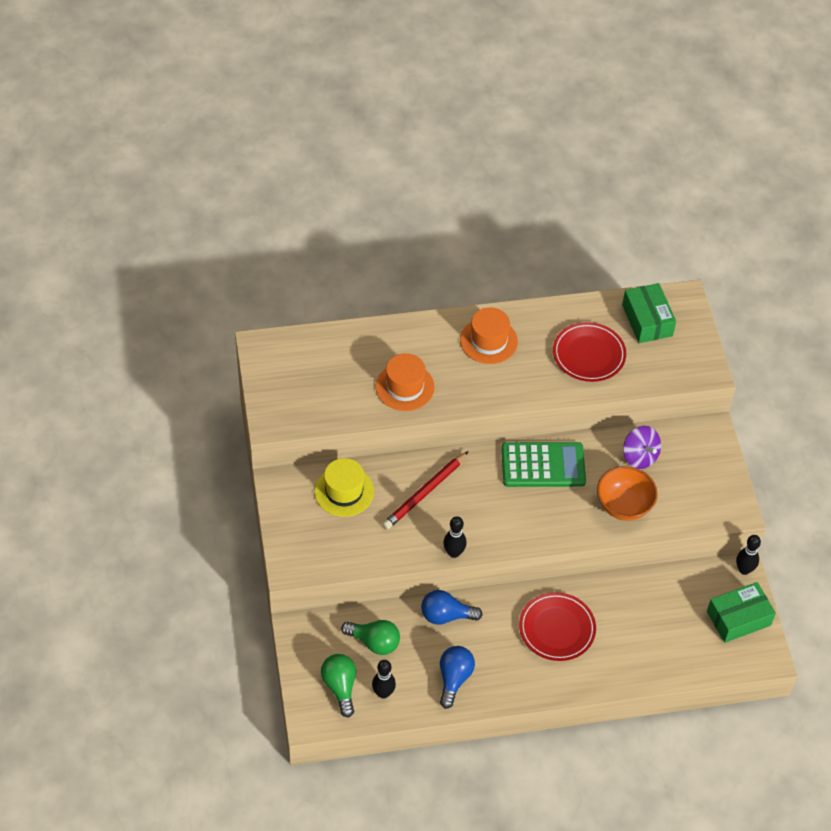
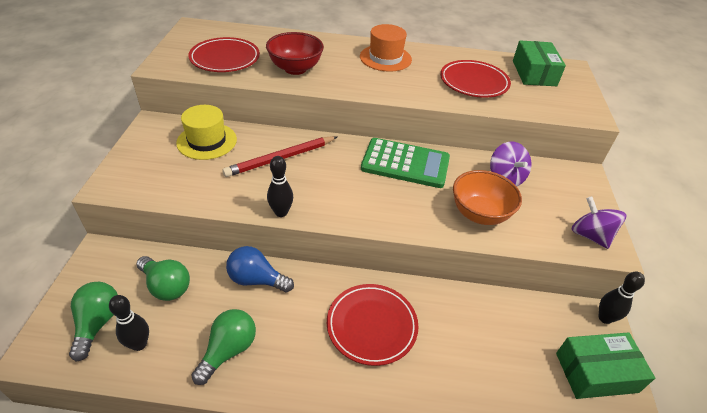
camera: 15 degrees right, 10 degrees down
orange hat [376,353,435,411] -> red bowl [266,32,324,75]
blue light bulb [440,646,475,709] -> green light bulb [191,309,256,385]
none -> red plate [188,37,260,72]
none -> purple spinning top [572,196,627,249]

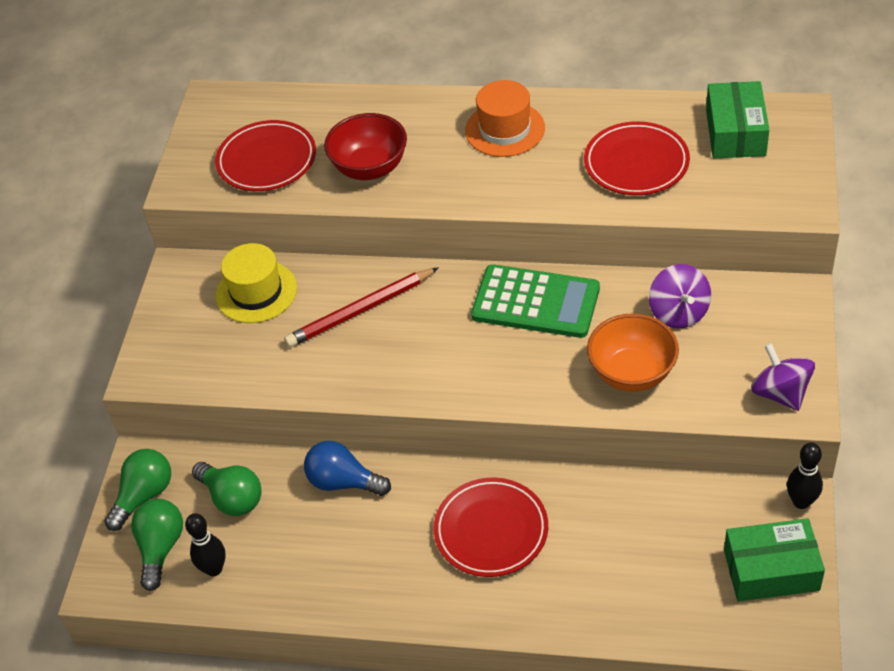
camera: 10 degrees right, 5 degrees up
green light bulb [191,309,256,385] -> green light bulb moved to [104,449,171,531]
black bowling pin [267,156,293,217] -> none

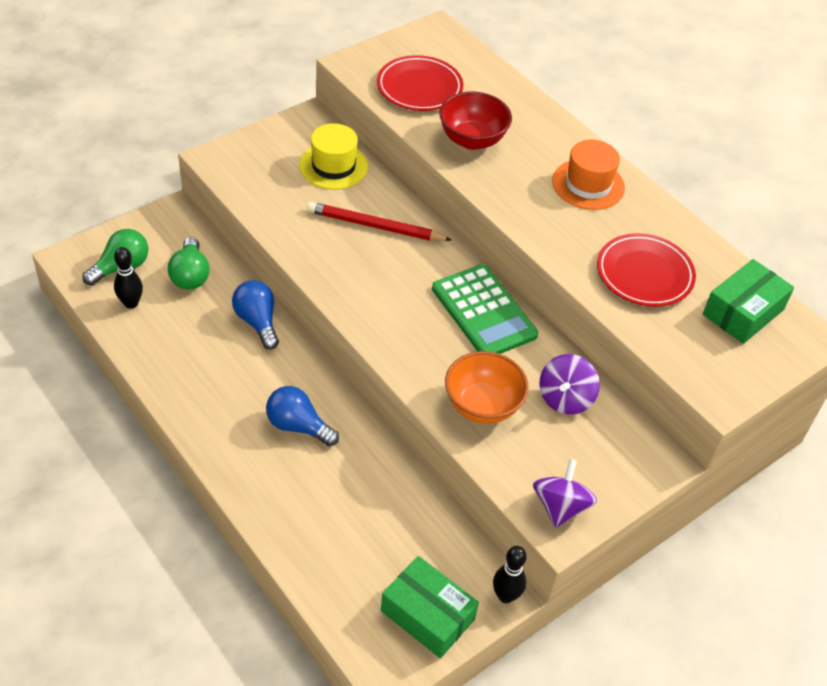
camera: 35 degrees right, 0 degrees up
green light bulb [104,449,171,531] -> none
red plate [434,478,548,577] -> blue light bulb [266,386,339,446]

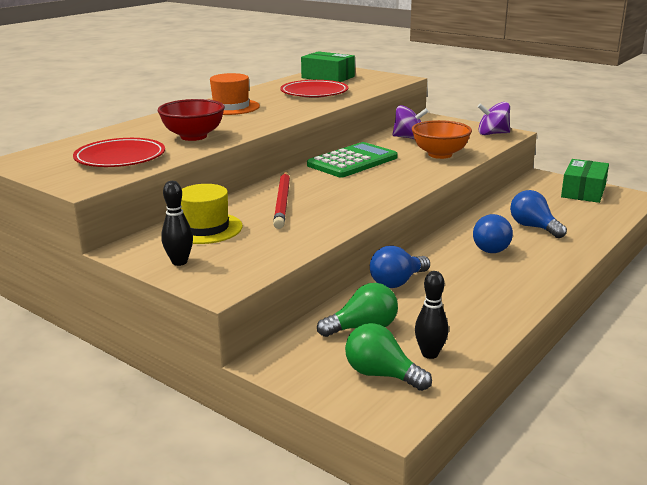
camera: 100 degrees left, 25 degrees down
black bowling pin [493,546,527,603] -> black bowling pin moved to [161,181,193,266]
none -> blue light bulb [510,190,567,238]

